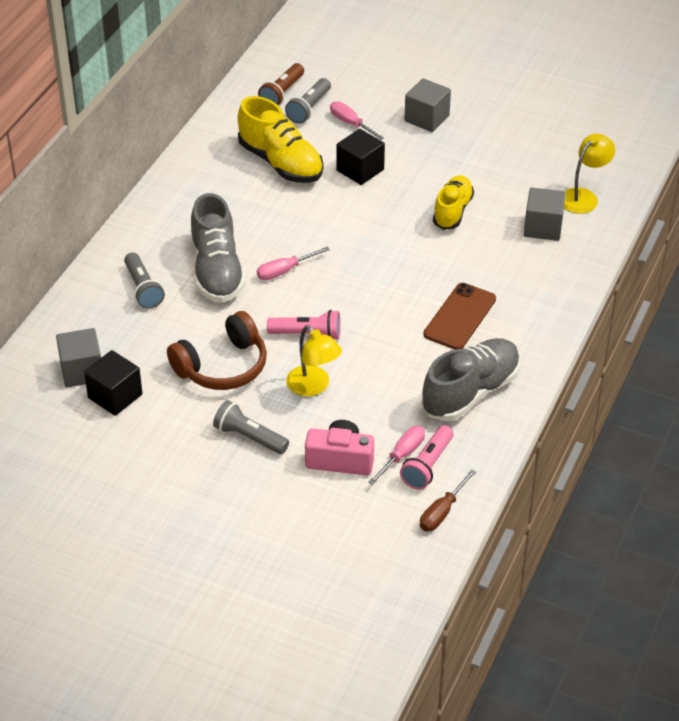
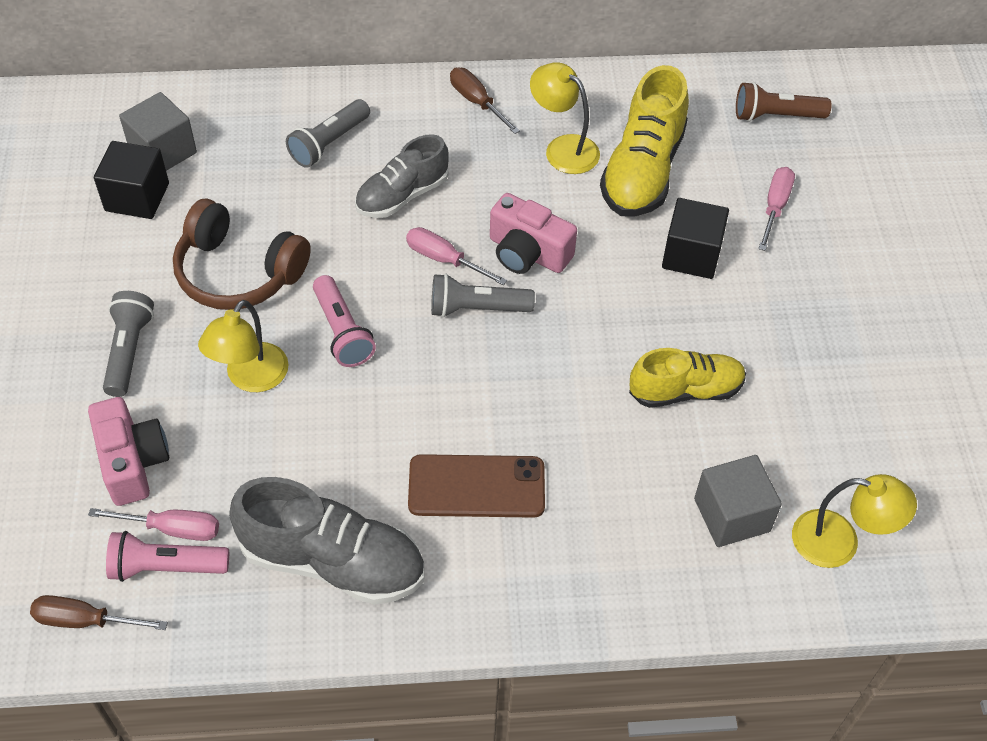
camera: 60 degrees right, 10 degrees up
grey shoe [191,193,246,303] -> grey shoe [355,134,449,218], size x0.66
grey flashlight [285,78,331,124] -> grey flashlight moved to [431,273,535,317]
grey cube [404,78,451,132] -> none
none -> brown screwdriver [450,67,520,134]
none -> pink camera [490,193,577,274]
none -> yellow lamp [530,62,600,174]

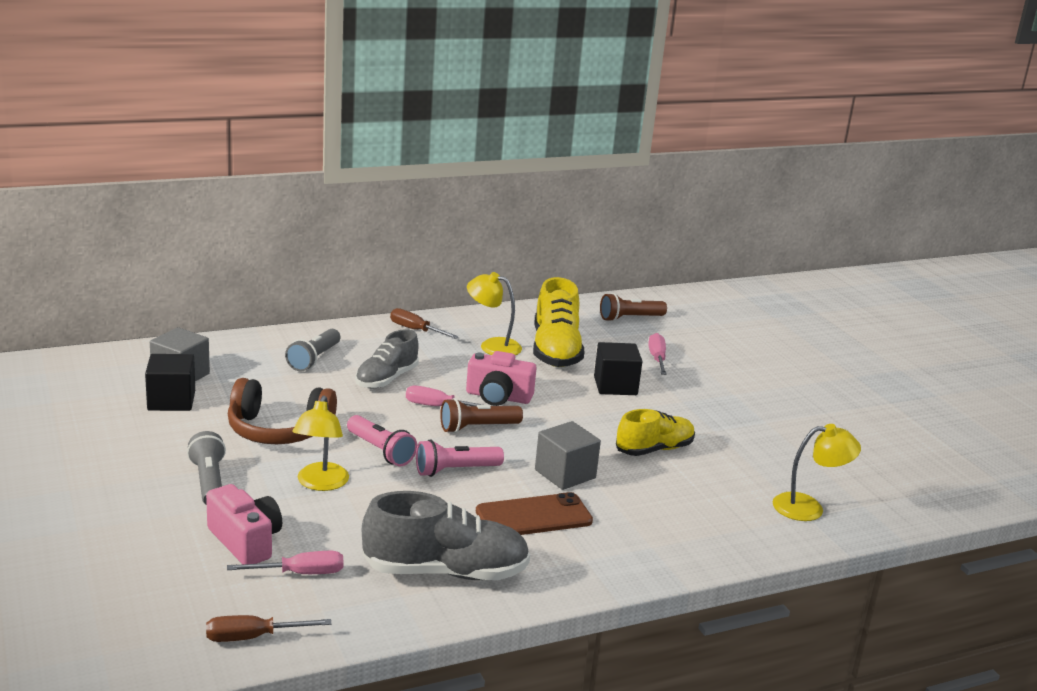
camera: 20 degrees left, 30 degrees down
pink flashlight [106,531,229,582] -> pink flashlight moved to [416,439,504,477]
grey flashlight [431,273,535,317] -> brown flashlight [440,398,523,433]
grey cube [694,455,782,547] -> grey cube moved to [535,421,601,490]

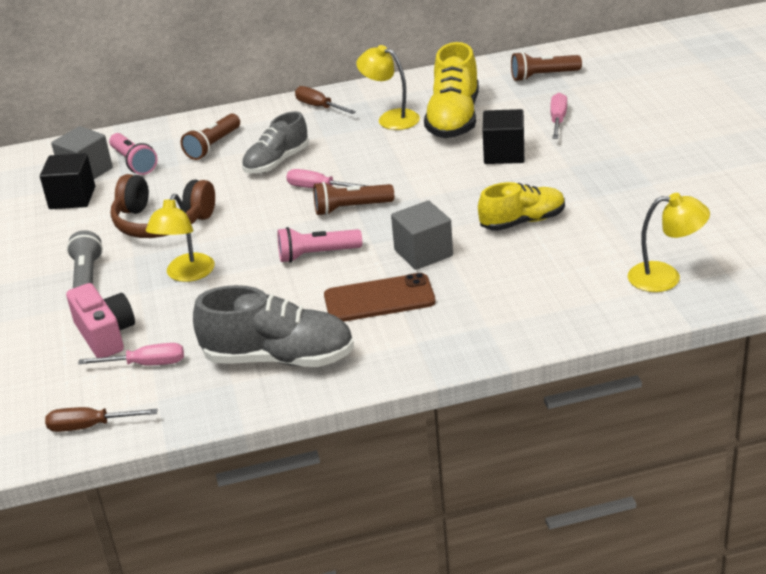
camera: 15 degrees right, 10 degrees up
grey flashlight [285,329,340,372] -> brown flashlight [181,114,240,160]
pink flashlight [347,415,417,466] -> pink flashlight moved to [109,133,158,175]
pink camera [466,351,537,406] -> none

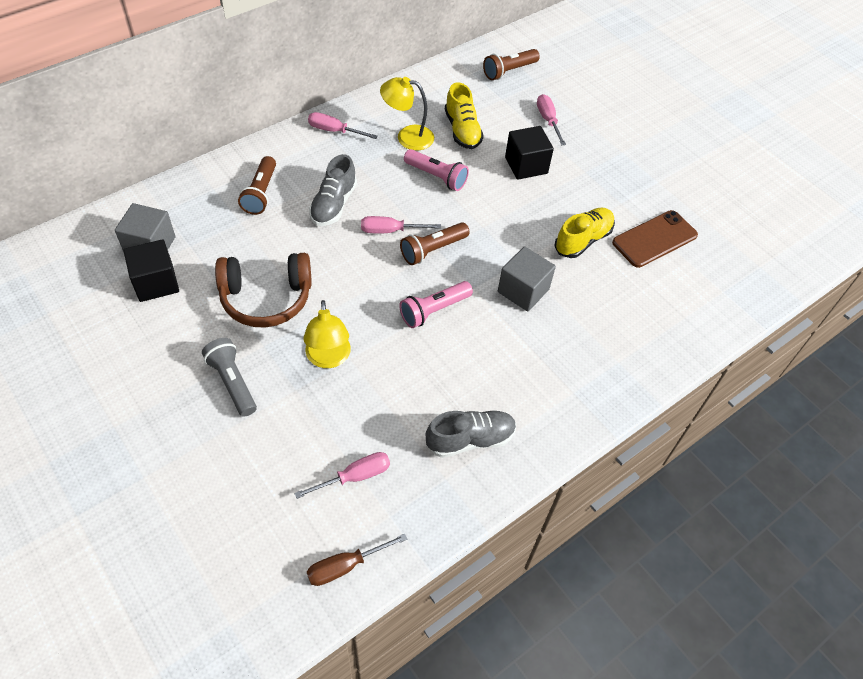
camera: 30 degrees left, 20 degrees up
pink camera [66,283,135,358] -> none
pink flashlight [109,133,158,175] -> pink flashlight moved to [404,149,469,191]
grey shoe [193,285,354,367] -> grey shoe [426,410,516,458], size x0.66
brown screwdriver [295,86,356,114] -> pink screwdriver [308,112,378,139]
brown phone [324,273,436,322] -> brown phone moved to [612,210,698,268]
yellow shoe [424,42,479,138] -> yellow shoe [445,82,484,149], size x0.66
yellow lamp [628,193,710,292] -> none

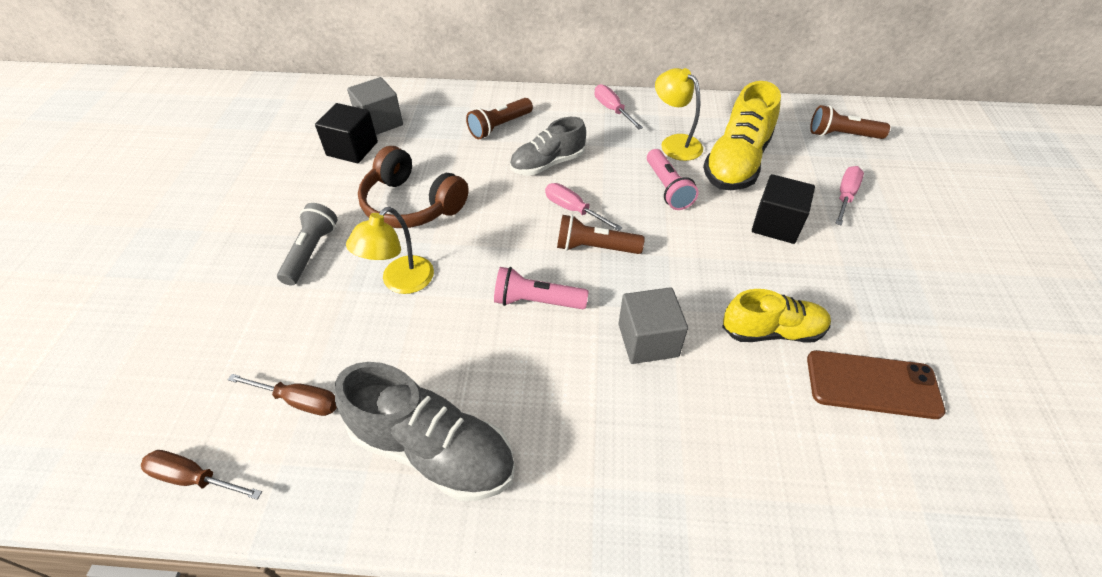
camera: 45 degrees right, 5 degrees down
pink screwdriver [294,452,390,499] -> brown screwdriver [228,374,337,416]
grey shoe [426,410,516,458] -> grey shoe [335,362,515,501], size x1.51
yellow shoe [445,82,484,149] -> yellow shoe [703,81,781,190], size x1.51

